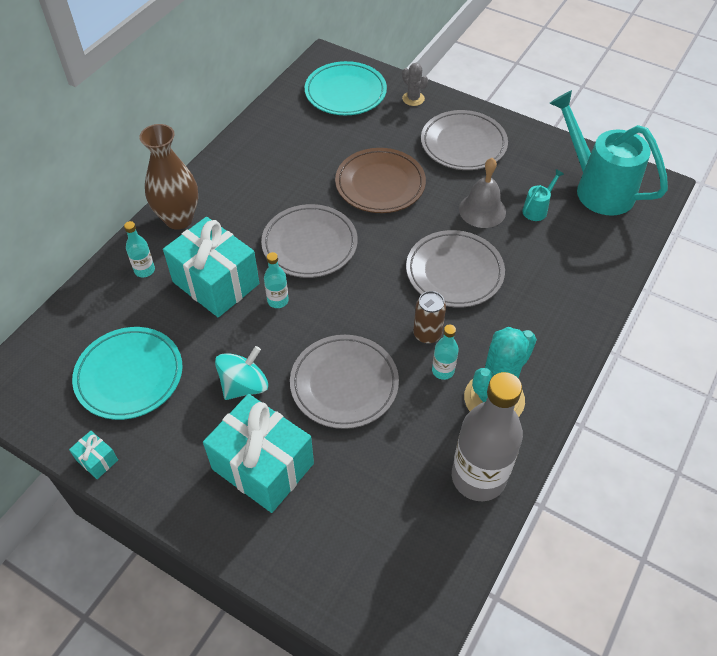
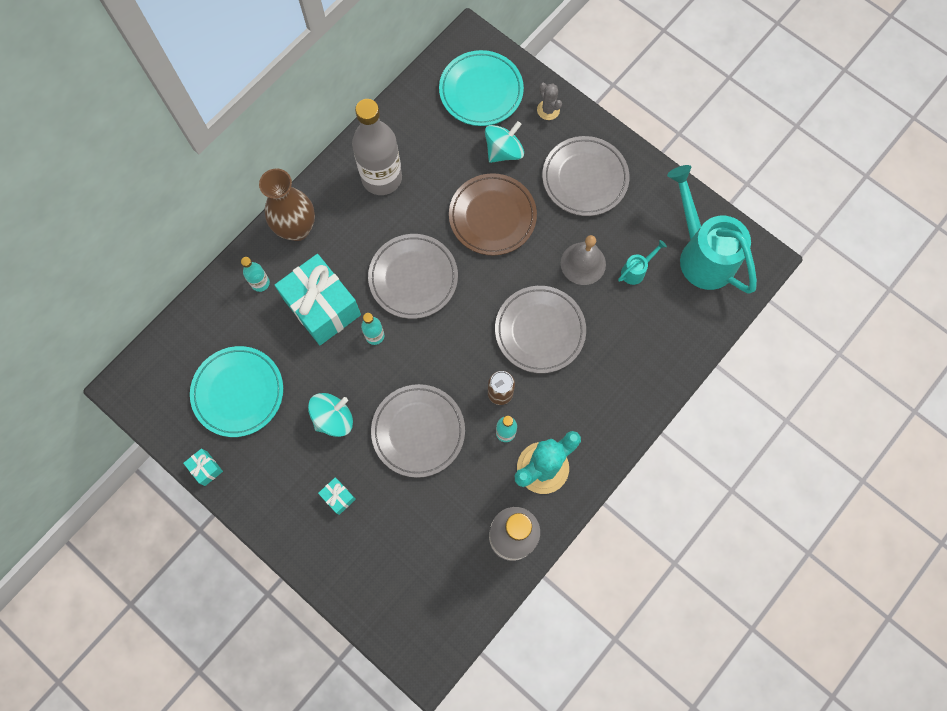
camera: 10 degrees right, 20 degrees up
turquoise gift [203,394,314,513] -> turquoise gift [318,477,356,515], size x0.42
none -> grey bottle [352,99,402,195]
none -> turquoise spinning top [485,121,524,163]

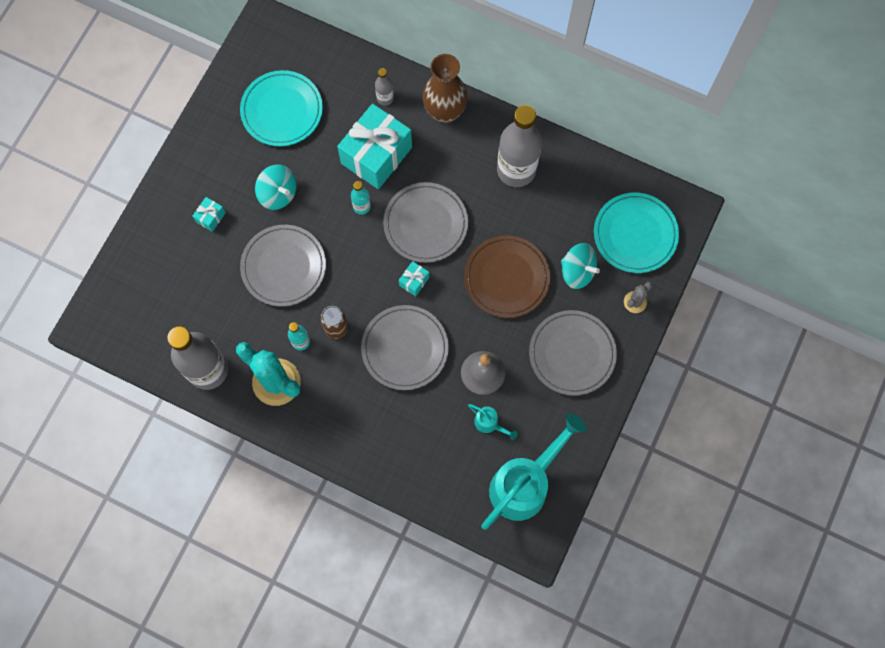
camera: 75 degrees right, 0 degrees up
turquoise gift [183,448,223,486] -> turquoise gift moved to [399,261,429,296]
turquoise bottle [241,257,270,292] -> grey bottle [375,68,394,106]

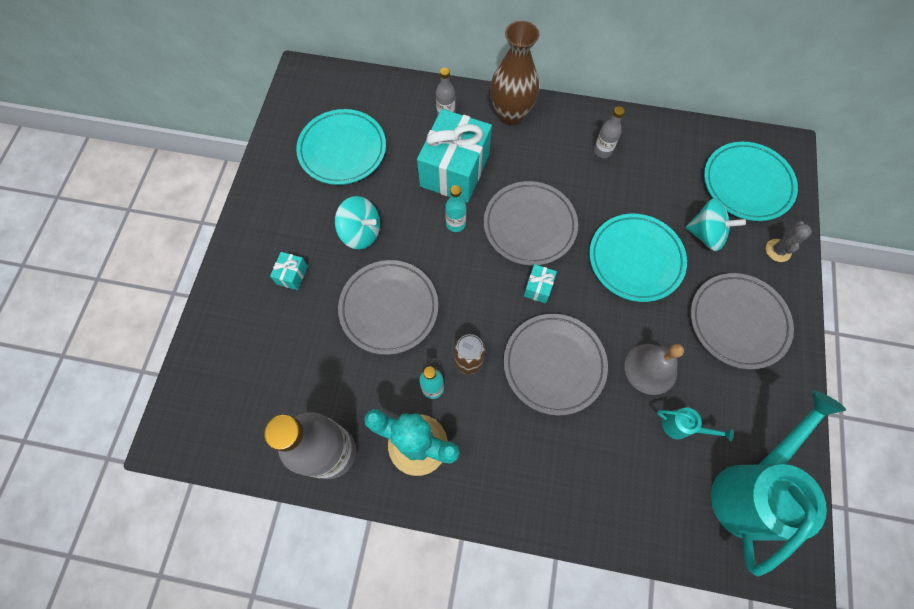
camera: 15 degrees left, 5 degrees down
brown plate [464,236,550,318] -> turquoise plate [589,214,687,302]
grey bottle [497,105,542,187] -> grey bottle [594,107,625,158], size x0.45

